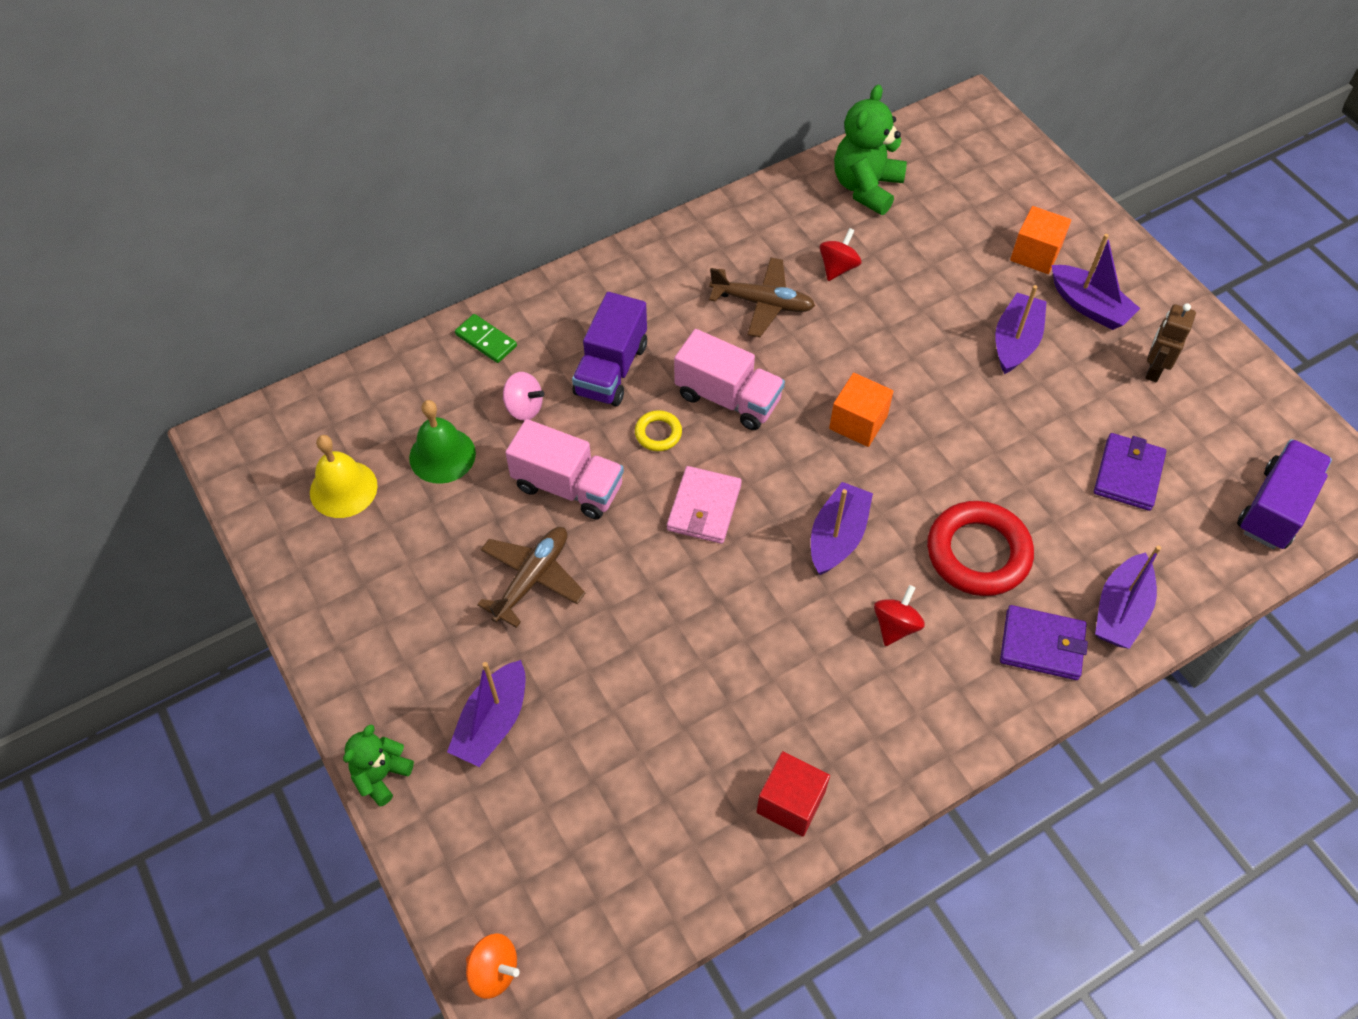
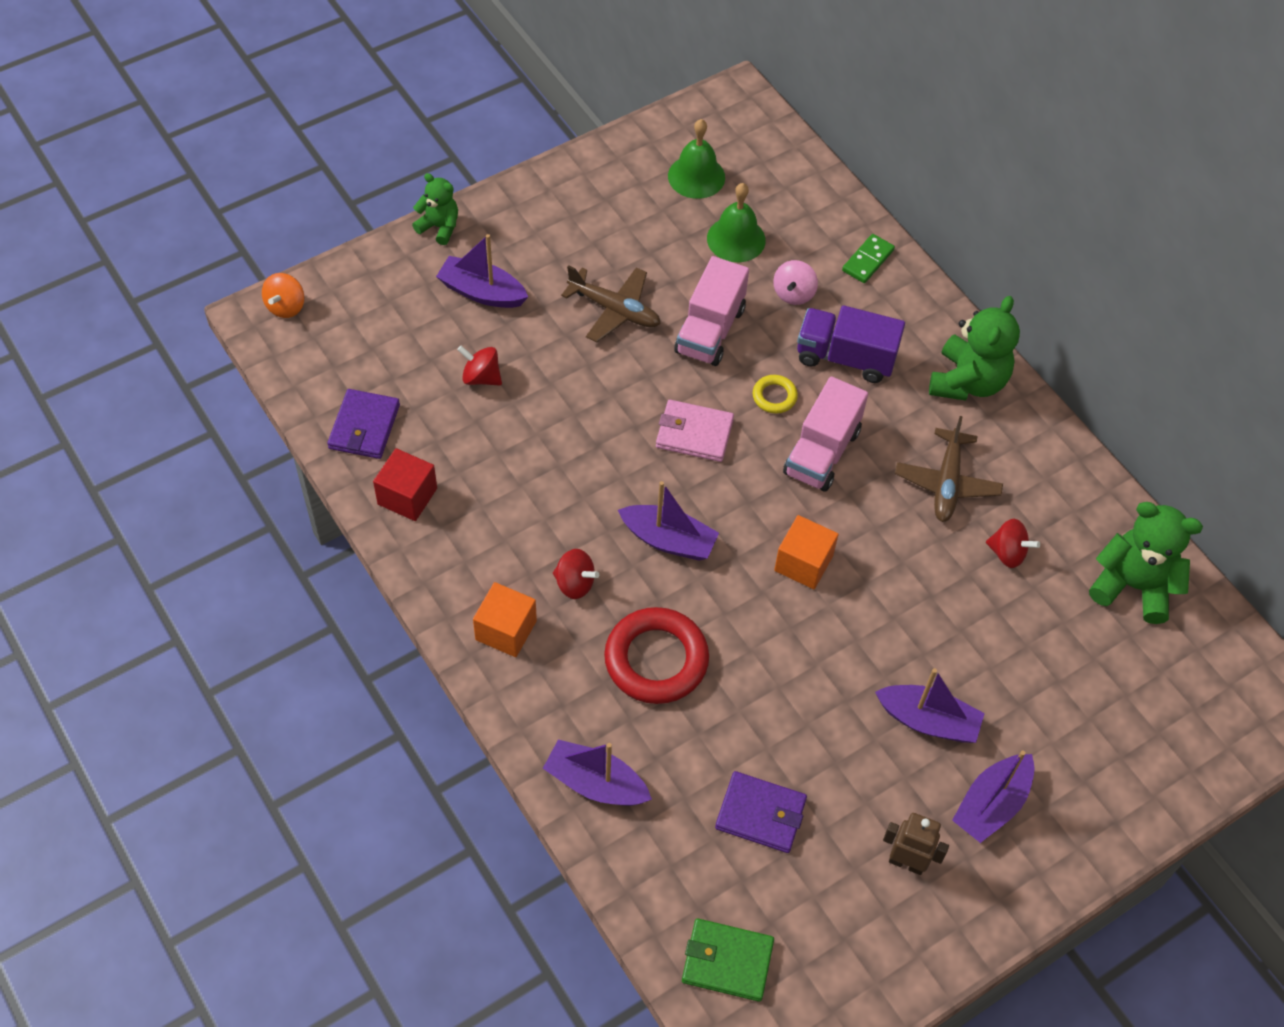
camera: 85 degrees right, 0 degrees up
yellow bell [310,435,378,518] -> green bell [668,119,725,199]
purple wallet [1000,605,1088,680] -> purple wallet moved to [327,389,400,459]
orange cube [1010,206,1071,274] -> orange cube moved to [473,582,537,657]
purple truck [1237,439,1332,549] -> green wallet [682,918,774,1002]
none -> red spinning top [457,346,502,386]
none -> green teddy bear [929,296,1020,401]

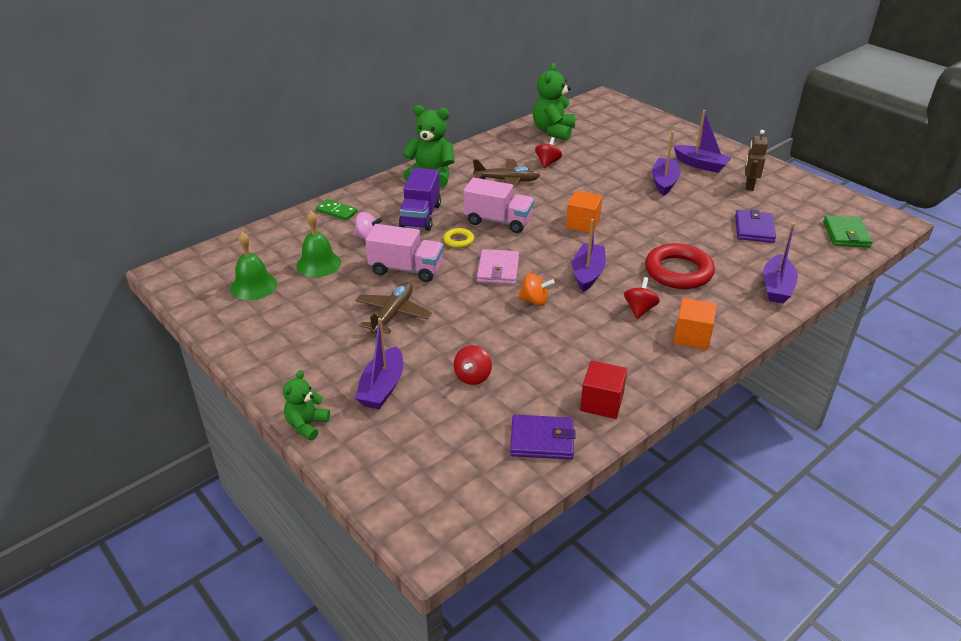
camera: 95 degrees left, 20 degrees down
orange spinning top [262,273,304,318] -> orange spinning top moved to [518,273,555,306]

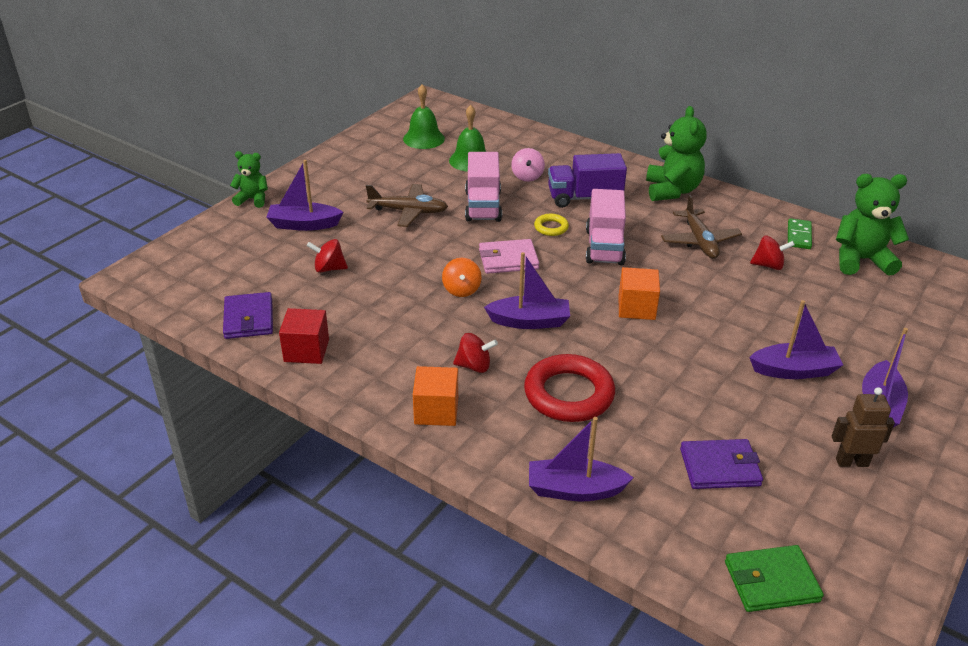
camera: 75 degrees right, 0 degrees up
green domino [316,199,357,220] -> green domino moved to [788,218,812,249]

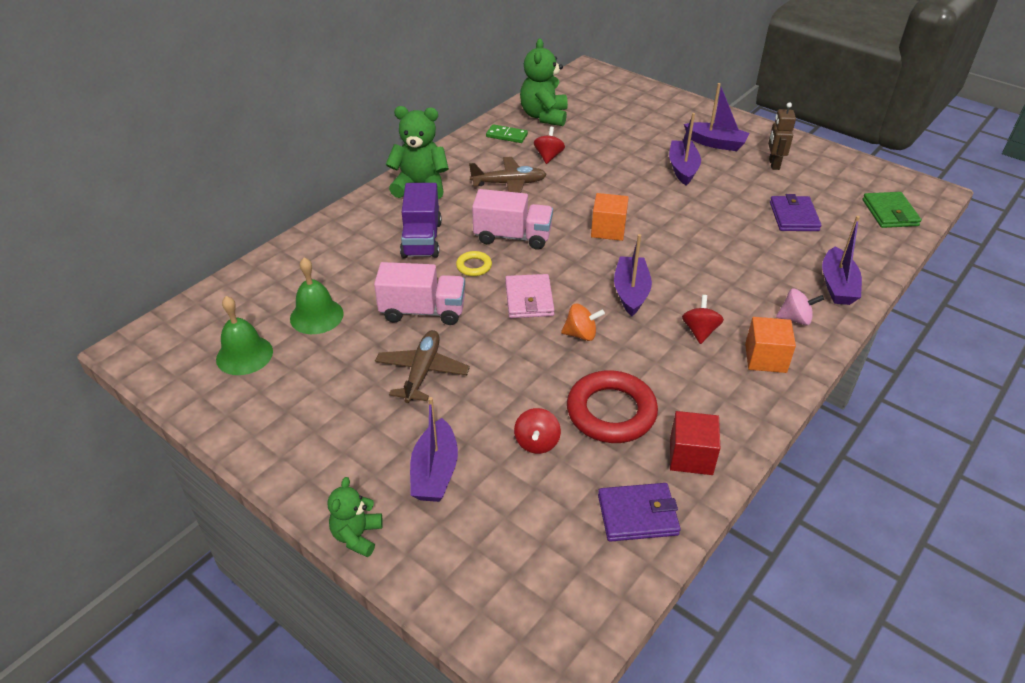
camera: 85 degrees left, 5 degrees up
pink spinning top [511,148,545,182] -> pink spinning top moved to [776,289,824,326]
red ring [524,354,615,422] -> red ring moved to [567,370,658,443]

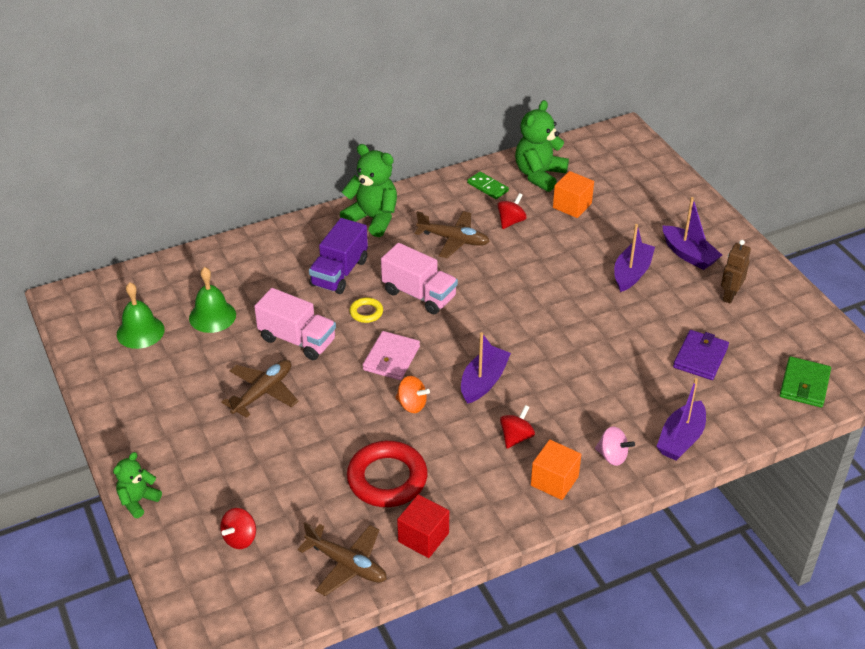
camera: 25 degrees right, 0 degrees up
purple boat [410,397,458,502] -> none
red spinning top [514,408,561,454] -> red spinning top moved to [220,508,256,549]
orange cube [591,193,629,241] -> orange cube moved to [553,171,594,218]
purple wallet [598,483,681,542] -> brown plane [297,522,387,596]

